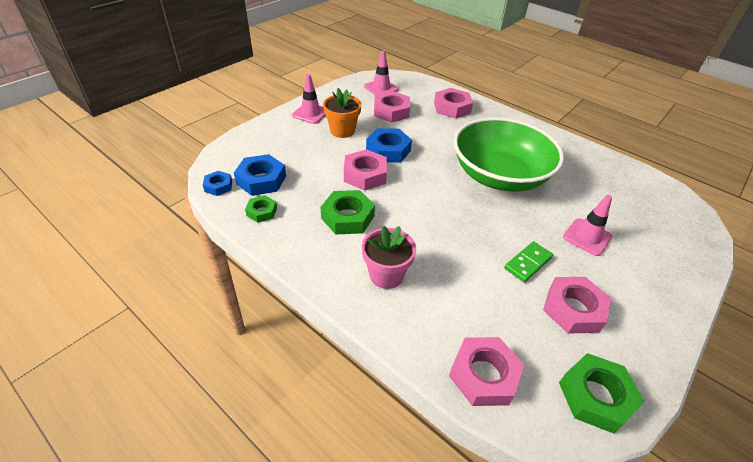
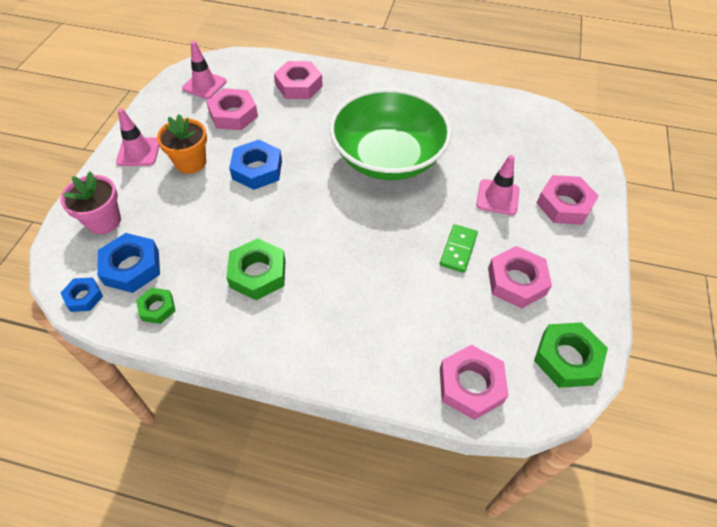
camera: 25 degrees left, 10 degrees up
pink nut [344,149,387,191] -> pink nut moved to [537,175,599,225]
pink flower pot [362,226,416,289] -> pink flower pot moved to [60,171,121,234]

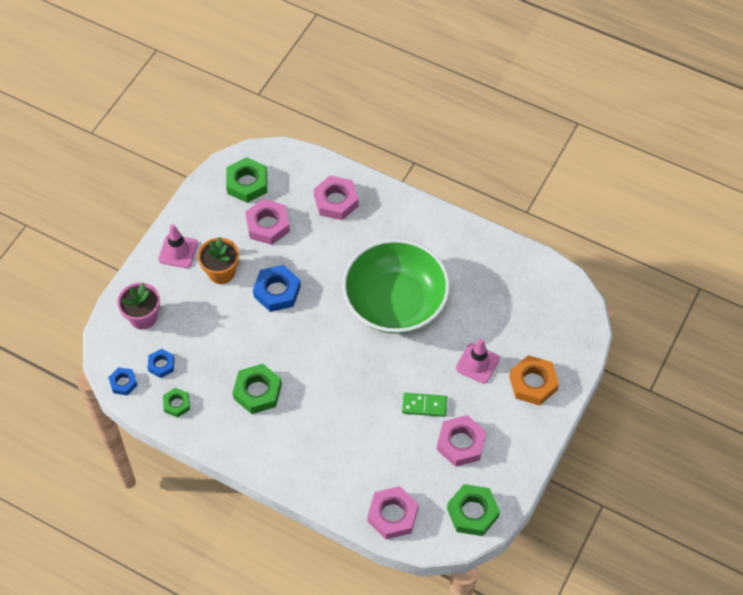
camera: 15 degrees right, 5 degrees up
blue nut [97,233,160,293] -> blue nut [148,349,175,378], size x0.58
pink traffic cone [182,41,226,99] -> green nut [226,157,267,203]
green domino [440,224,478,273] -> green domino turned 60 degrees clockwise [402,393,447,417]
pink nut [537,175,599,225] -> orange nut [509,355,559,405]

